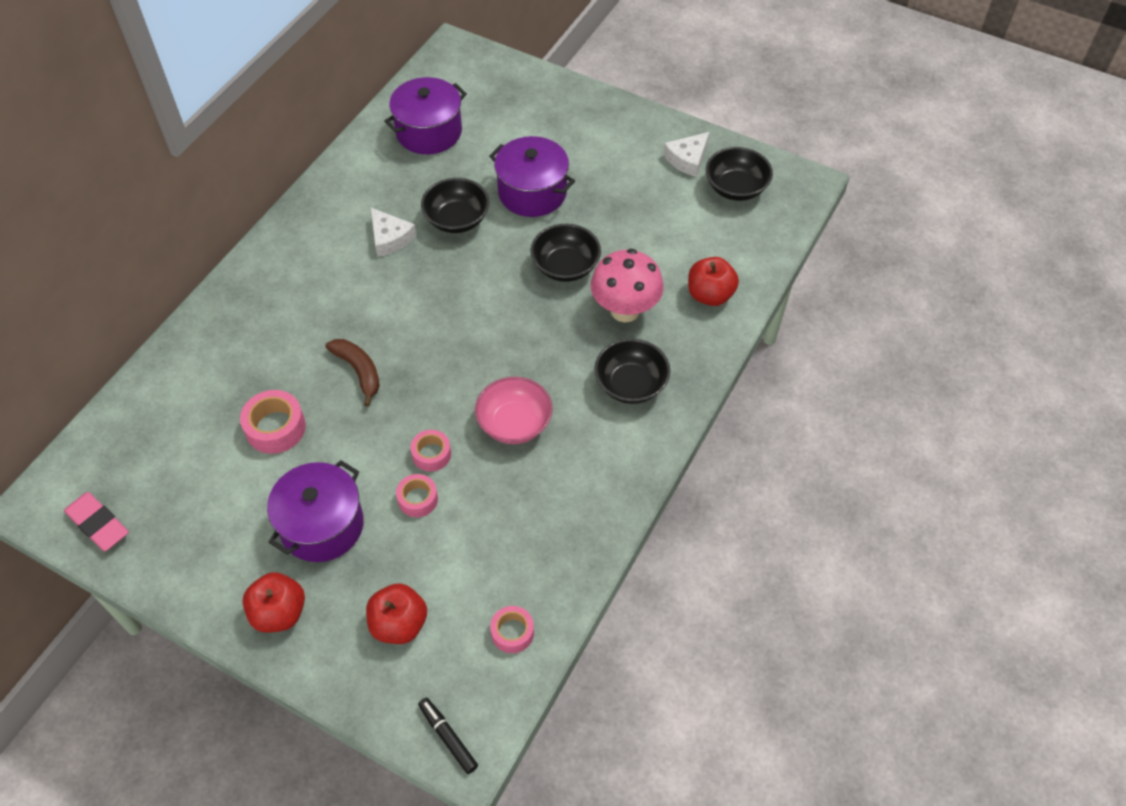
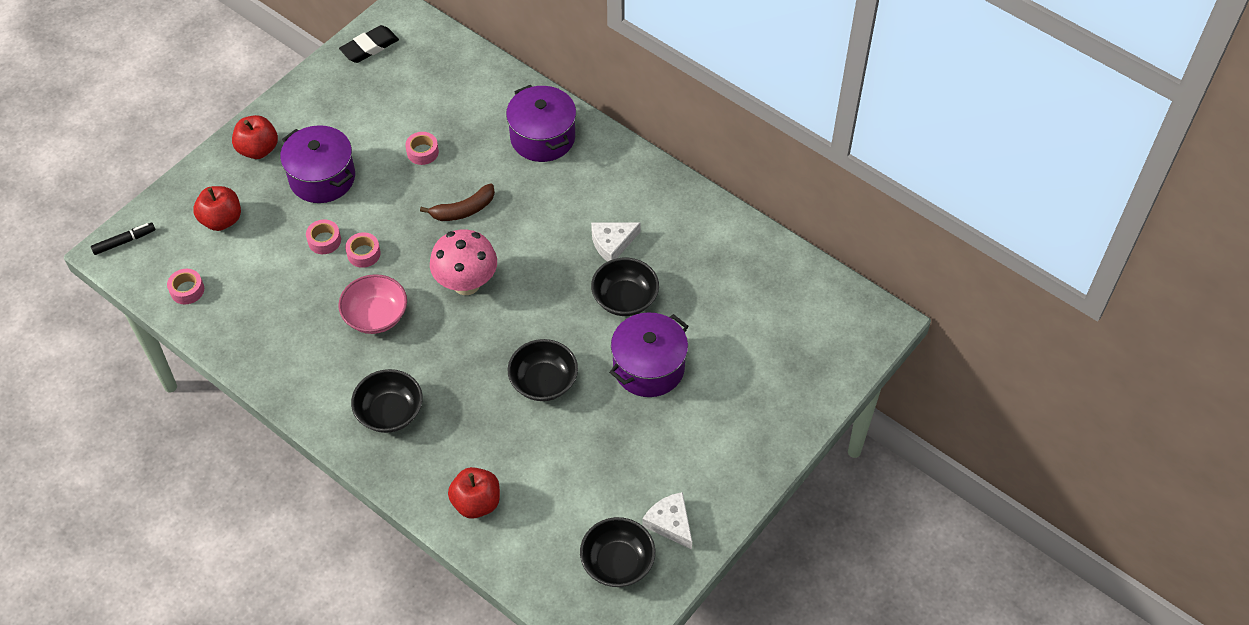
camera: 100 degrees right, 0 degrees up
pink eraser [64,492,128,551] -> black eraser [339,25,399,63]
pink tape [240,390,306,454] -> pink tape [405,132,439,165], size x0.65
purple pot [384,77,467,154] -> purple pot moved to [506,85,576,162]
pink mushroom [591,249,664,322] -> pink mushroom moved to [430,229,497,295]

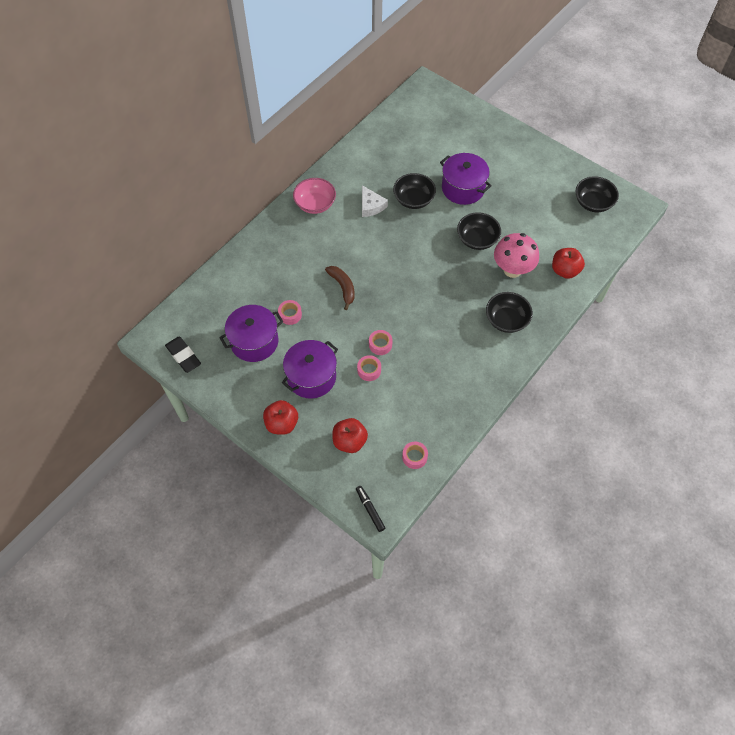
camera: 90 degrees left, 5 degrees up
pink bowl [339,274,407,334] -> pink bowl moved to [293,178,336,214]
pink mushroom [430,229,497,295] -> pink mushroom moved to [494,233,539,278]
purple pot [506,85,576,162] -> purple pot moved to [219,305,283,362]
white cheese [642,492,692,550] -> none

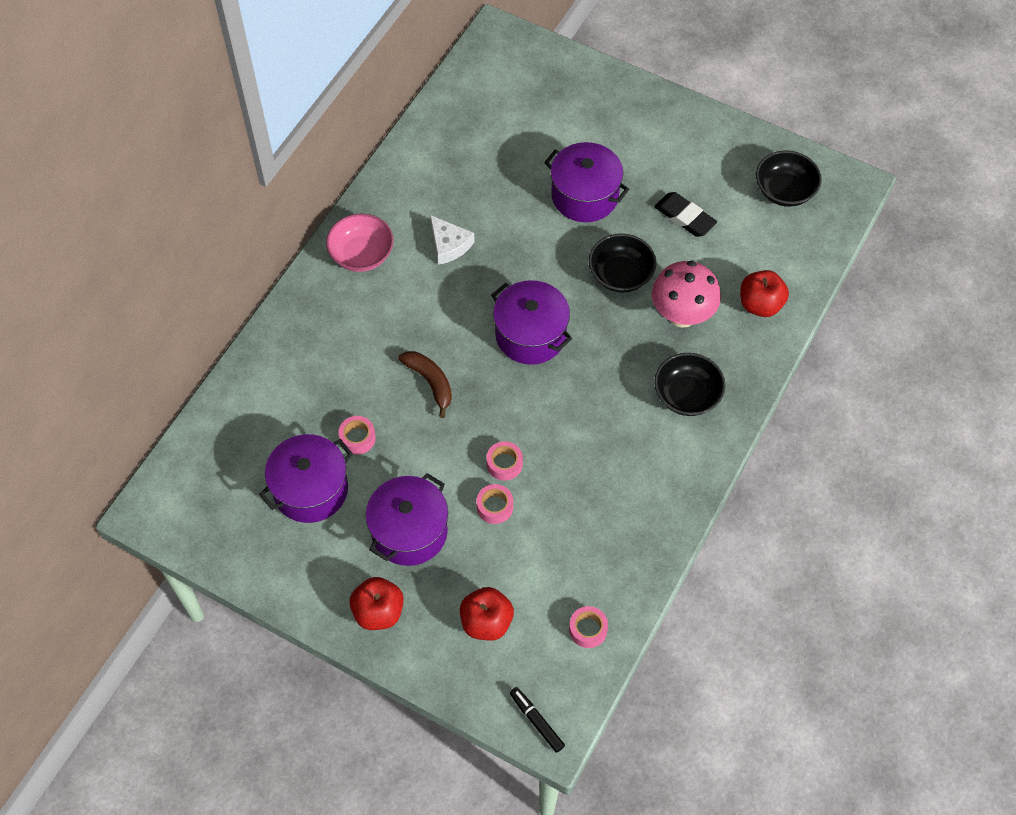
camera: 10 degrees left, 0 degrees up
black eraser [165,337,201,373] -> black eraser moved to [654,192,717,237]
black bowl [393,173,436,209] -> none
none -> purple pot [491,280,572,365]

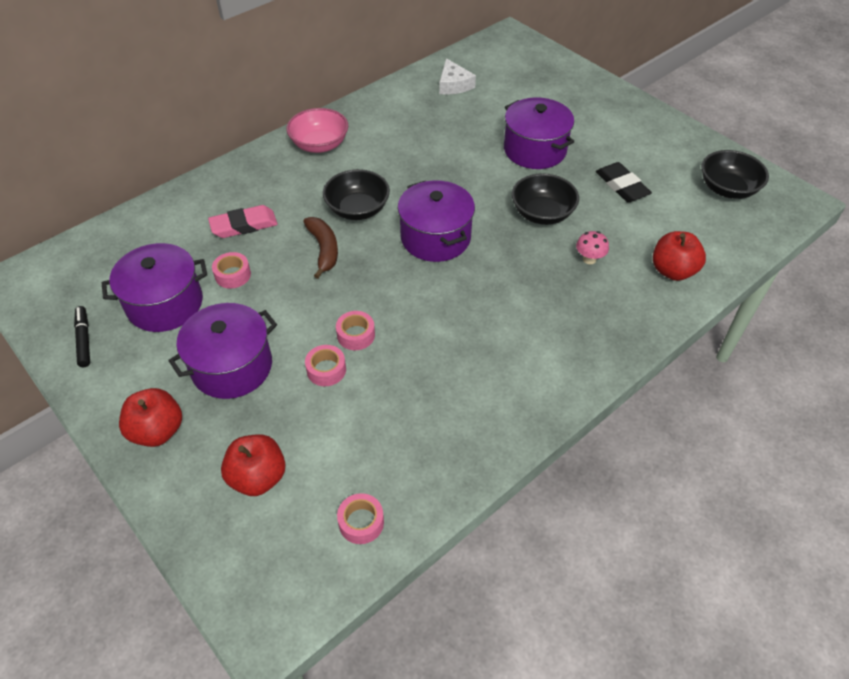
camera: 20 degrees right, 10 degrees down
white cheese [430,215,475,265] -> white cheese moved to [439,58,476,95]
black marker [510,687,565,753] -> black marker moved to [74,306,90,367]
pink mushroom [652,261,721,328] -> pink mushroom [576,231,609,264], size x0.46
black bowl [654,353,726,416] -> black bowl moved to [323,169,390,220]
none -> pink eraser [208,205,278,238]

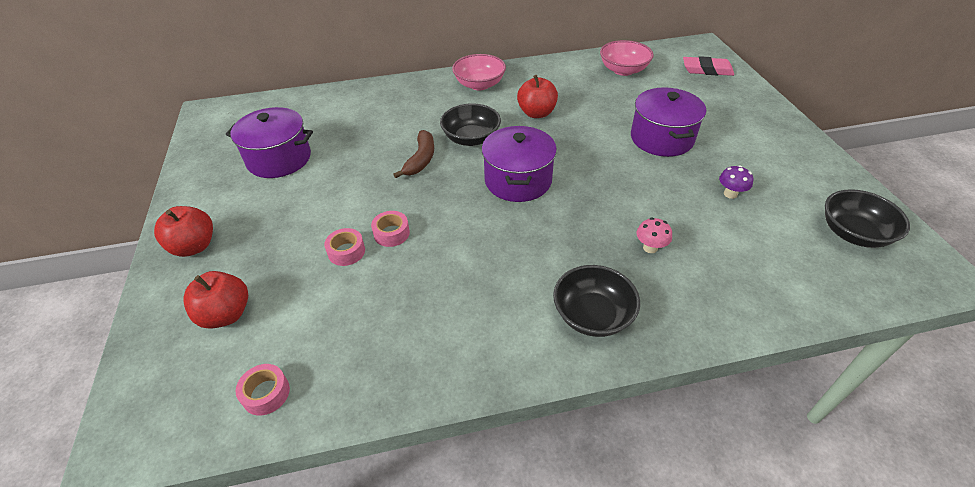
camera: 30 degrees right, 5 degrees down
black marker [74,306,90,367] -> none
purple pot [168,303,277,399] -> none
pink eraser [208,205,278,238] -> pink eraser moved to [683,56,734,76]
pink tape [212,252,251,289] -> none
white cheese [439,58,476,95] -> pink bowl [600,40,654,76]
black bowl [512,173,579,225] -> black bowl moved to [553,265,640,337]
black eraser [596,162,652,202] -> purple mushroom [719,165,753,199]
red apple [653,231,706,281] -> red apple moved to [517,75,558,118]

